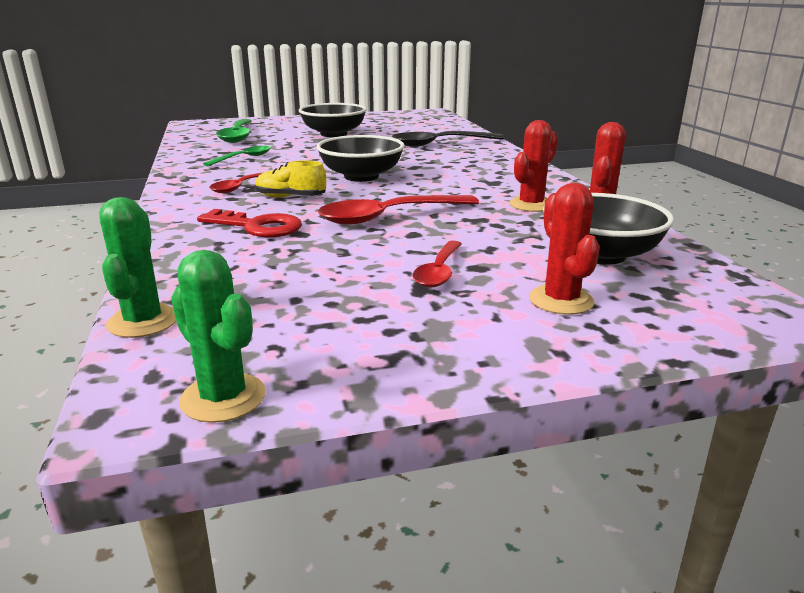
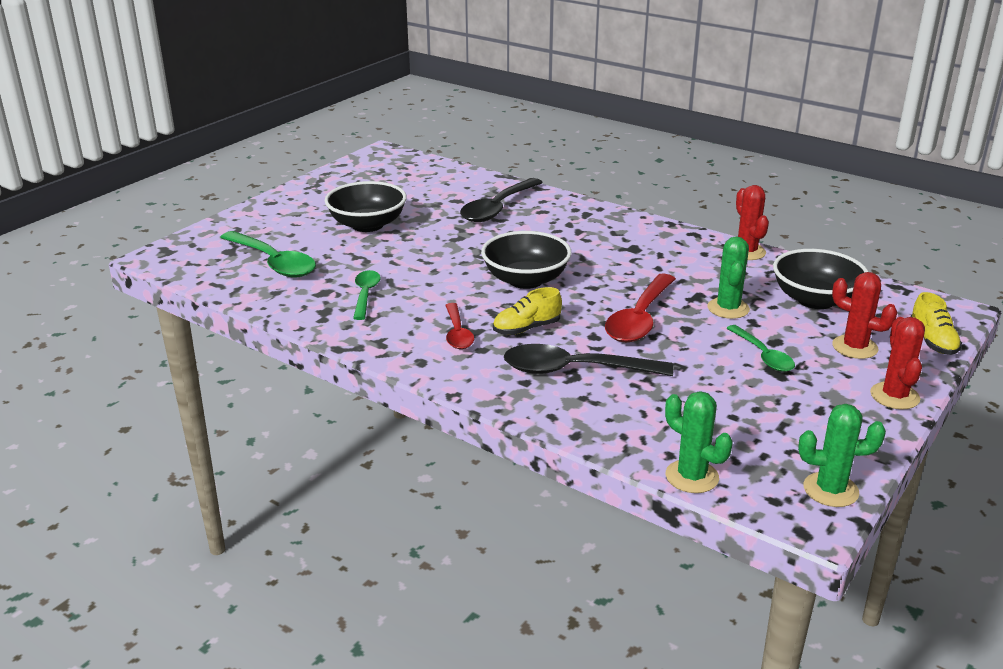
camera: 40 degrees left, 5 degrees up
red key [197,209,302,237] -> black spoon [504,344,673,376]
red spoon [413,240,462,287] -> green spoon [727,325,795,372]
red cactus [509,120,558,212] -> red cactus moved to [870,317,925,409]
none -> green cactus [707,236,750,319]
none -> yellow shoe [911,292,962,355]

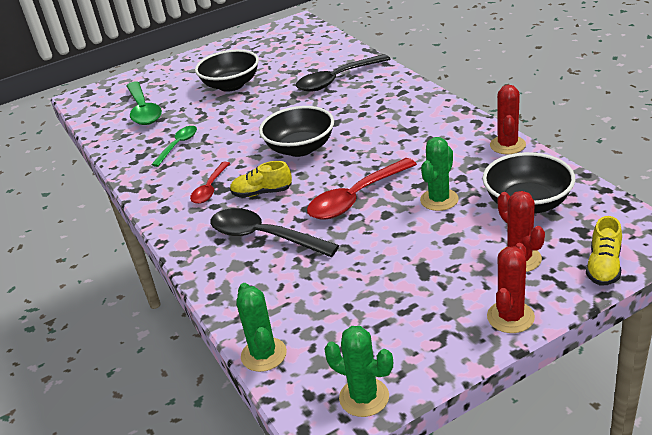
camera: 30 degrees right, 5 degrees up
green spoon [727,325,795,372] -> none

